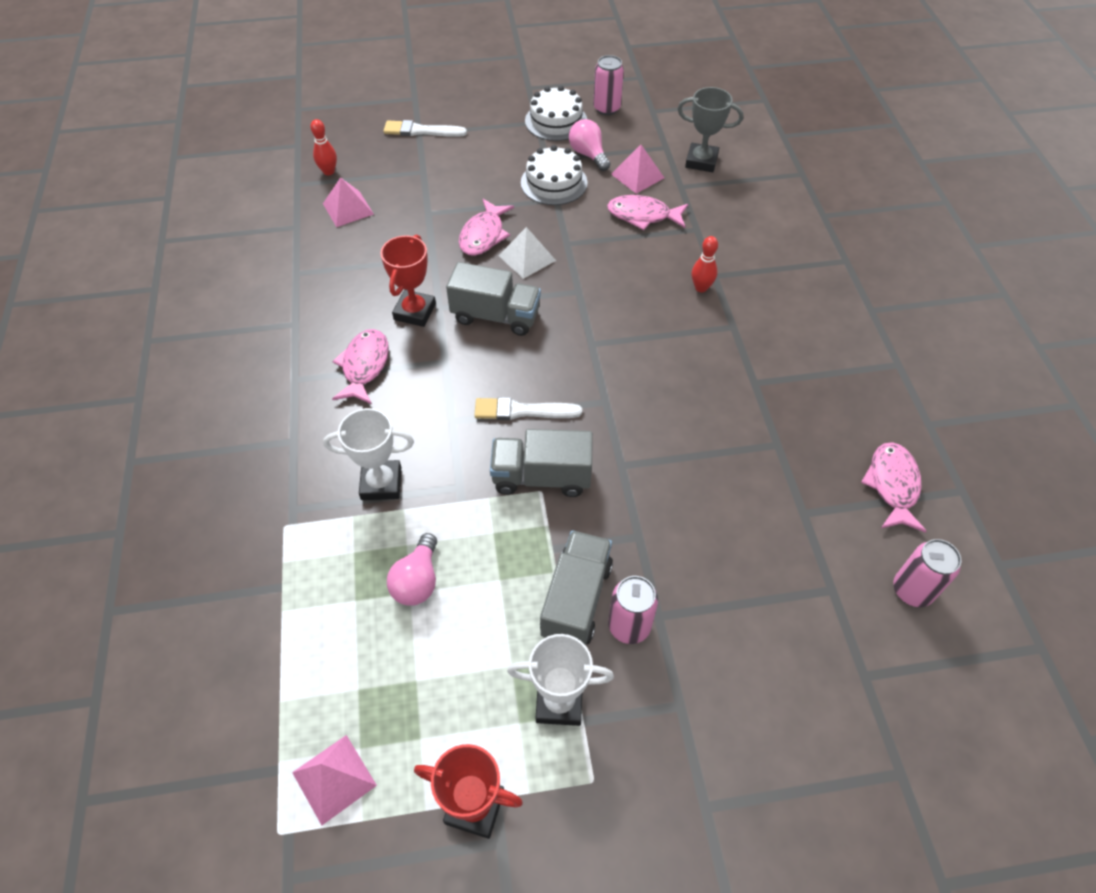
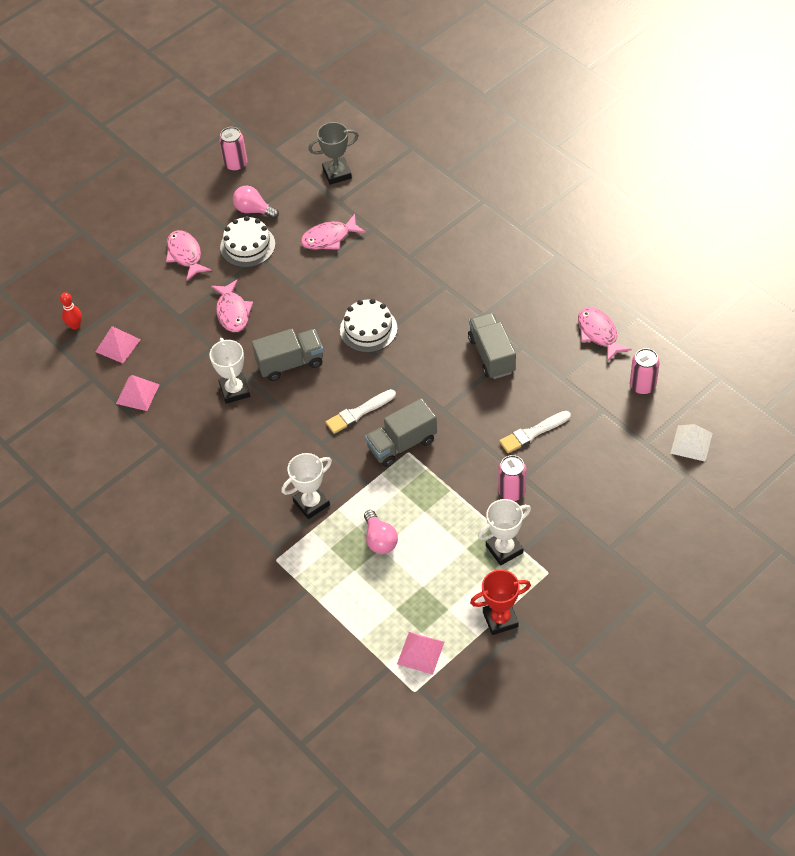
camera: 30 degrees left, 0 degrees up
pink fish [332,329,389,404] -> pink fish moved to [166,230,212,281]
red trophy [380,235,436,327] -> white trophy [209,338,250,404]
white brush [384,120,467,137] -> white brush moved to [499,411,571,453]
white pyramid [498,227,556,279] -> white pyramid moved to [670,424,713,461]
white cake [525,86,587,141] -> white cake moved to [340,299,397,353]
grey truck [540,530,613,645] -> grey truck moved to [468,312,516,379]
pink pyramid [611,145,664,194] -> pink pyramid moved to [116,375,160,411]
red bowling pin [691,236,718,292] -> none

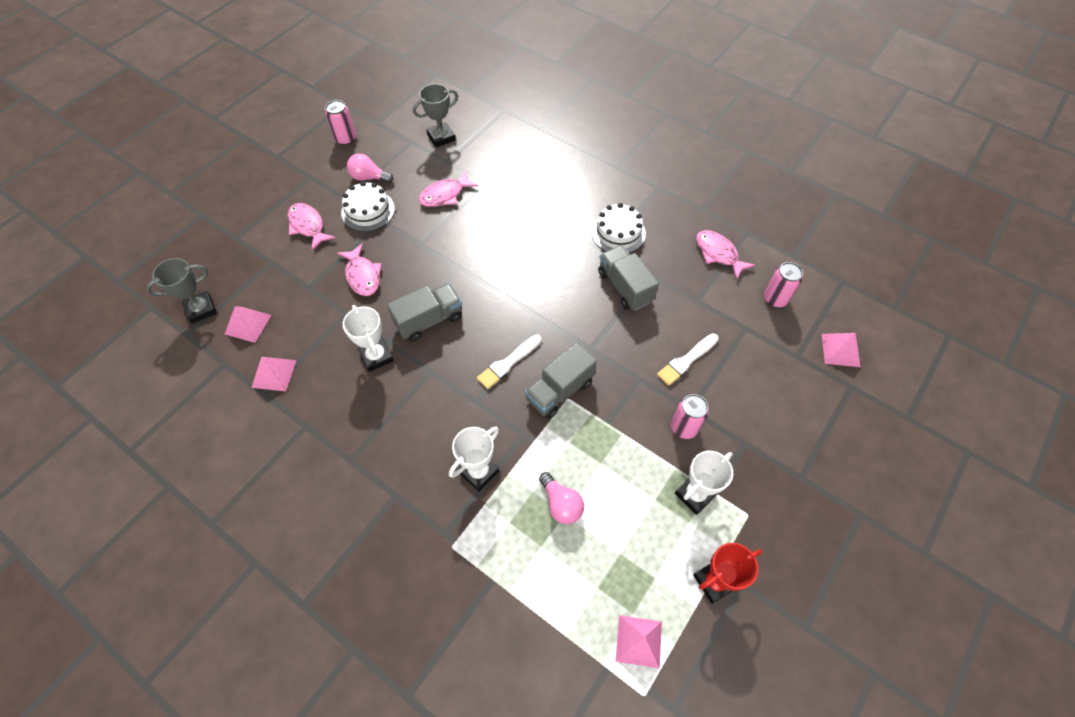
camera: 15 degrees left, 5 degrees up
red bowling pin [60,292,82,330] -> grey trophy [146,258,217,324]
white cake [340,299,397,353] -> white cake moved to [591,203,646,253]
white pyramid [670,424,713,461] -> pink pyramid [822,333,861,367]

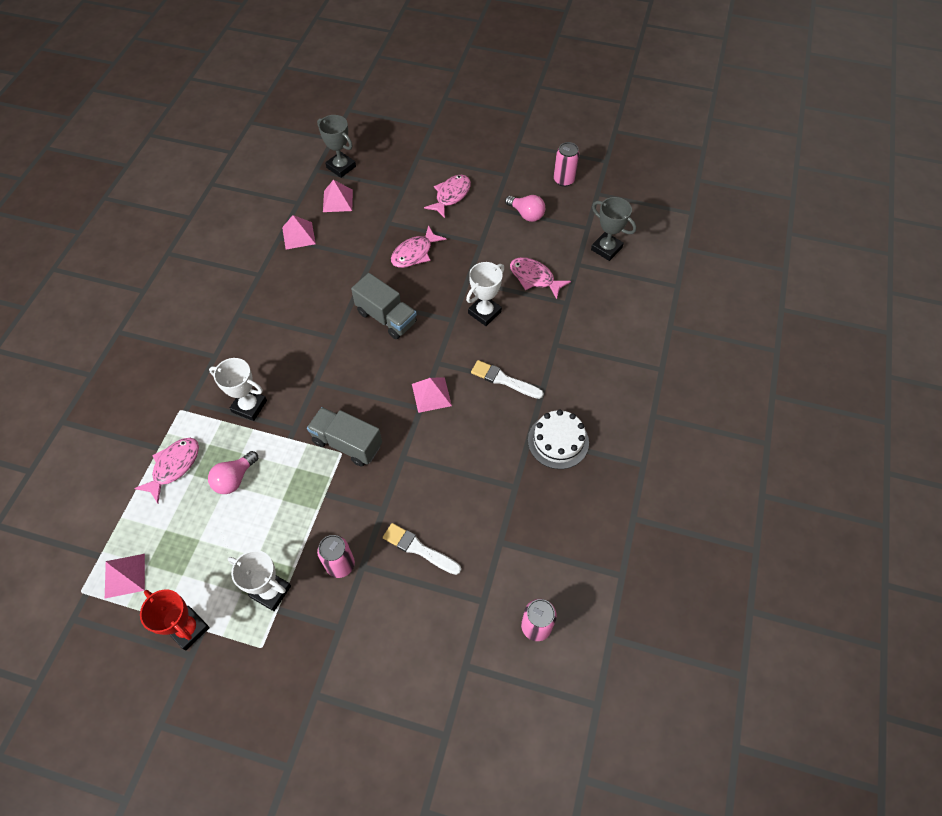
camera: 70 degrees right, 0 degrees up
white cake [341,181,395,231] -> none
white trophy [343,305,394,372] -> white trophy moved to [466,262,504,326]
pink light bulb [347,154,393,183] -> pink light bulb turned 135 degrees clockwise [505,195,545,222]
white brush [477,335,541,389] -> white brush moved to [471,360,544,399]
grey truck [598,245,659,311] -> none
pink fish [696,230,755,280] -> pink fish moved to [134,438,199,503]
pink pyramid [822,333,861,367] -> pink pyramid moved to [412,378,452,413]

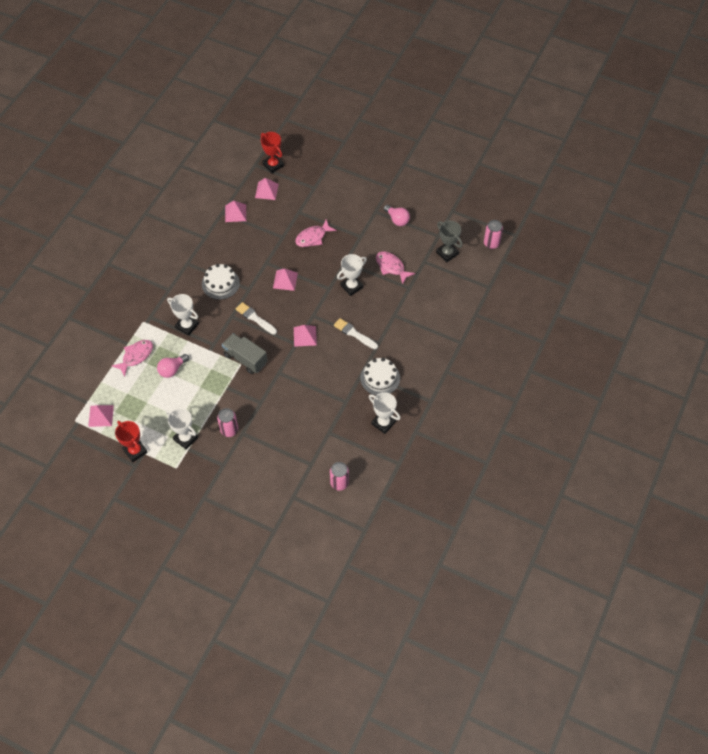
camera: 10 degrees right, 0 degrees up
grey trophy [317,115,356,178] -> red trophy [261,132,284,173]
grey truck [351,273,417,339] -> pink pyramid [273,268,298,291]
white brush [383,523,461,575] -> white brush moved to [236,302,277,335]
pink fish [424,175,471,218] -> none
pink can [554,142,580,187] -> pink can moved to [484,220,503,249]
none -> white cake [202,264,240,300]
none -> white trophy [369,392,401,434]

